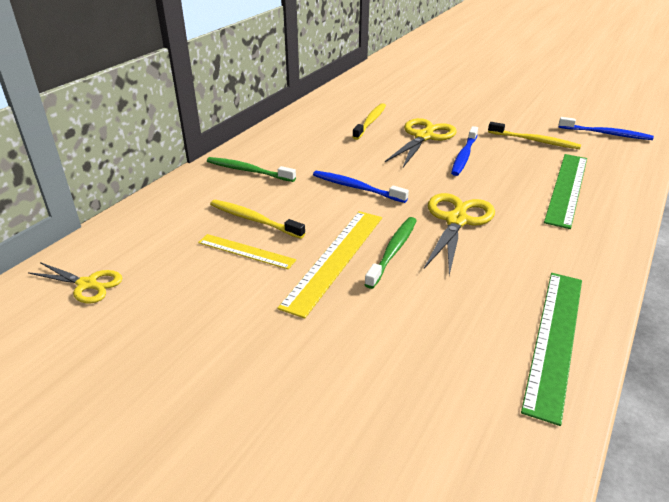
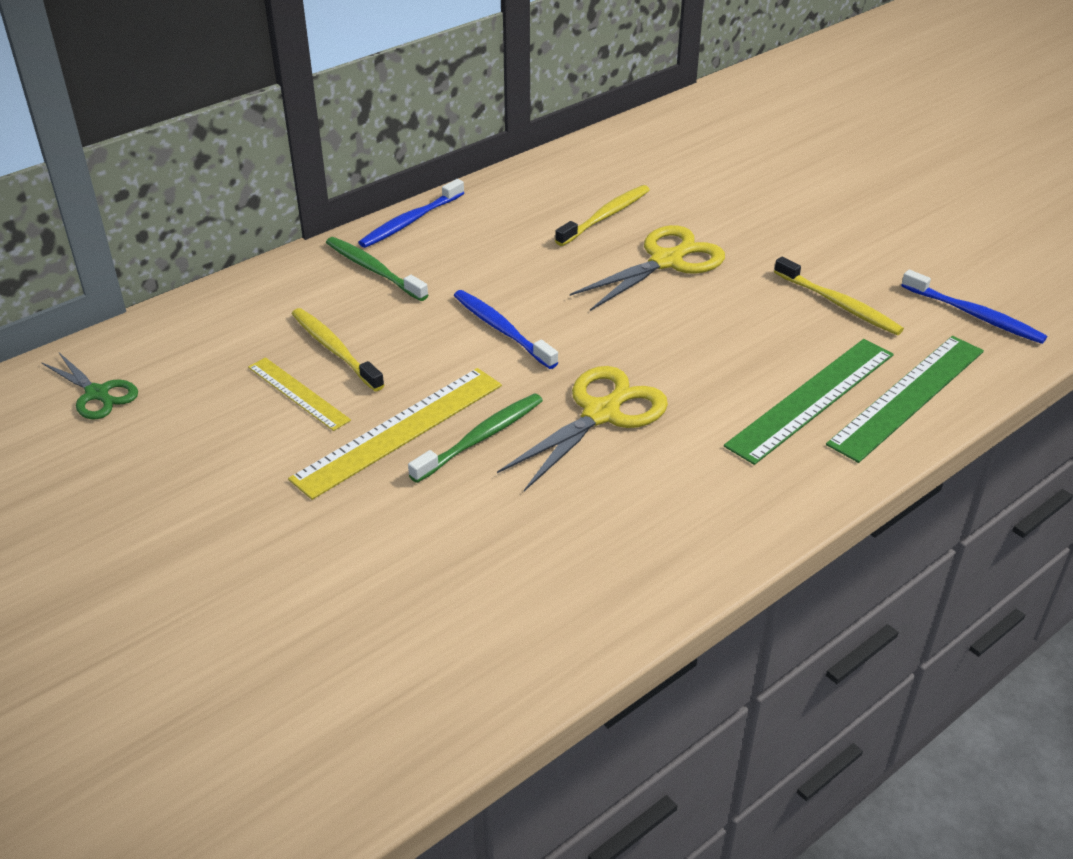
camera: 20 degrees right, 5 degrees up
yellow scissors [29,262,122,303] -> green scissors [41,353,138,419]
blue toothbrush [451,126,478,176] -> blue toothbrush moved to [358,179,464,248]
green ruler [521,273,582,426] -> green ruler moved to [826,336,984,463]

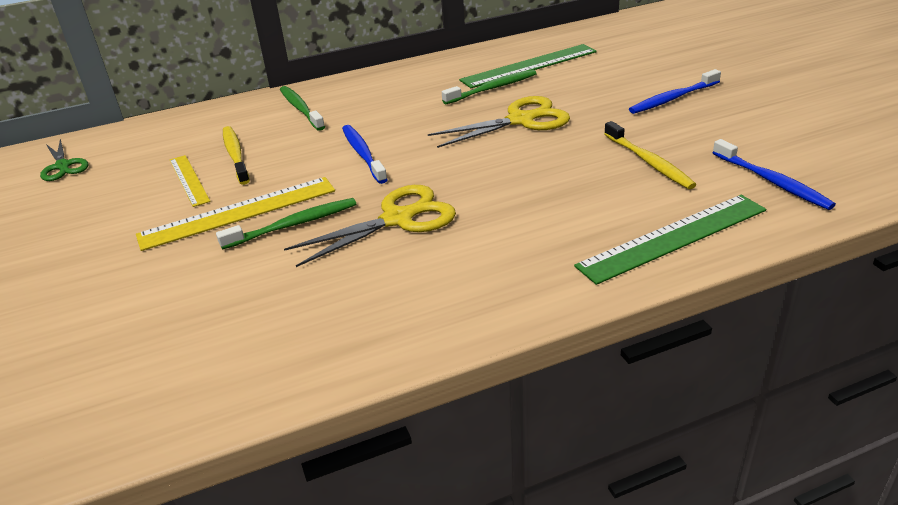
camera: 20 degrees right, 5 degrees down
blue toothbrush [358,179,464,248] -> blue toothbrush moved to [629,69,721,114]
yellow toothbrush [555,185,650,246] -> green toothbrush [442,70,537,105]
green ruler [724,339,894,465] -> green ruler moved to [459,44,597,88]

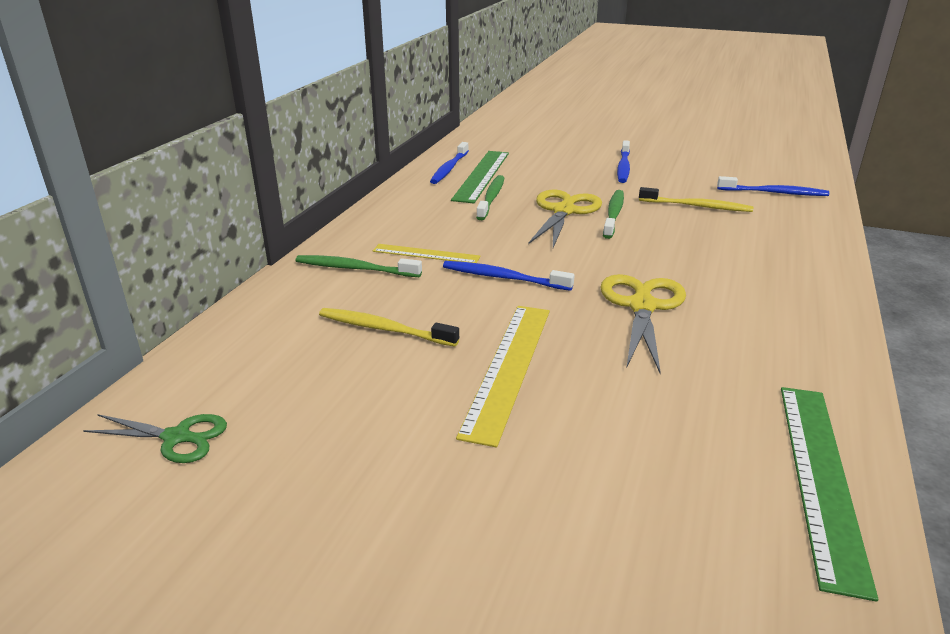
camera: 50 degrees left, 5 degrees down
yellow ruler [170,155,210,207] -> yellow ruler moved to [373,244,481,263]
green toothbrush [216,198,356,250] -> green toothbrush moved to [603,190,624,239]
green ruler [574,195,766,285] -> green ruler moved to [781,387,879,602]
none -> blue toothbrush [430,142,469,184]

